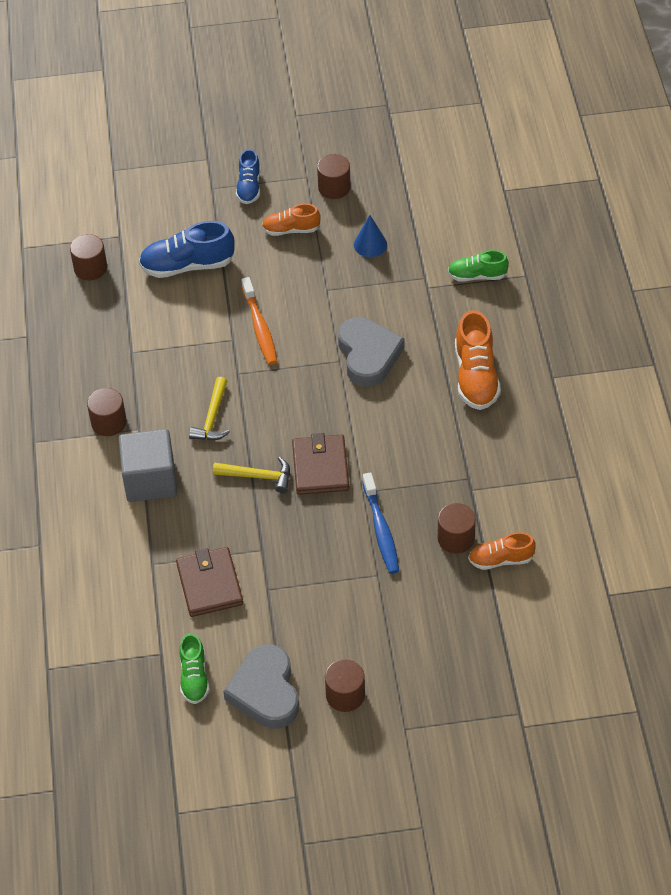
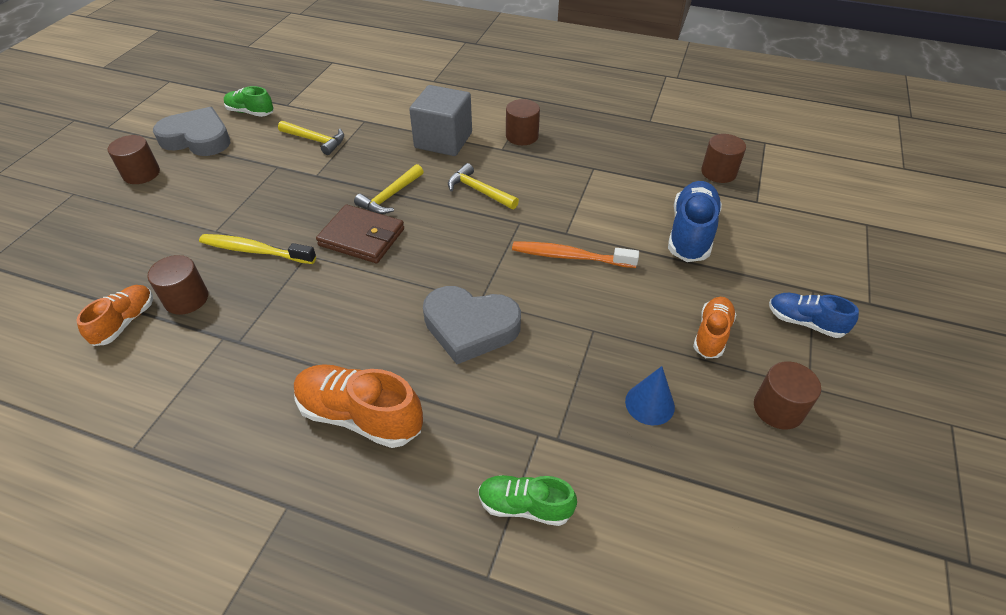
camera: 115 degrees right, 5 degrees down
brown wallet [176,547,243,617] -> yellow hammer [278,121,344,155]
blue toothbrush [362,472,399,574] -> yellow toothbrush [199,234,316,264]
green shoe [448,250,509,282] -> green shoe turned 105 degrees counterclockwise [478,475,577,526]

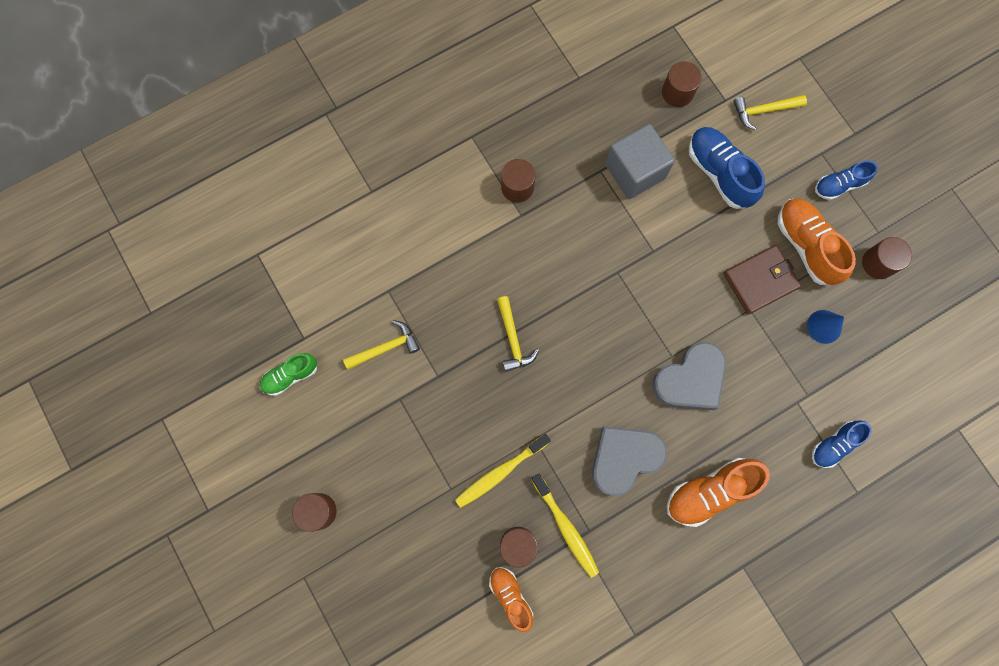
camera: 50 degrees left, 30 degrees up
grey heart [153,107,230,156] -> grey heart moved to [592,426,667,496]
brown wallet [316,205,404,263] -> brown wallet moved to [723,245,801,315]
grey cube [409,85,472,156] -> grey cube moved to [605,124,675,199]
yellow hammer [448,163,519,209] -> yellow hammer moved to [733,95,807,130]
green shoe [478,475,577,526] -> blue shoe [812,420,872,468]
orange toothbrush [512,242,639,268] -> none
orange shoe [693,297,736,358] -> orange shoe [778,198,856,285], size x1.61
none -> yellow toothbrush [531,474,599,578]

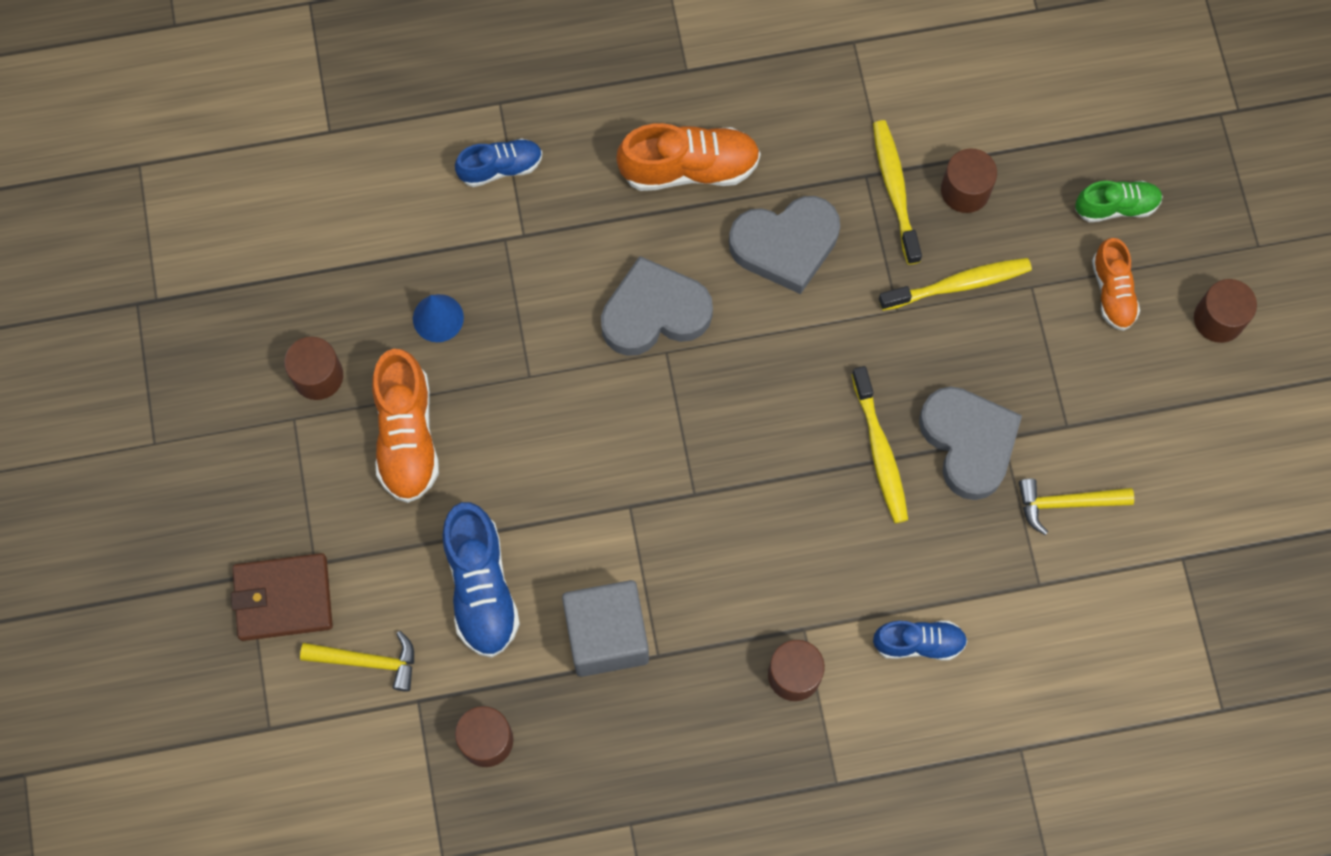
camera: 160 degrees left, 5 degrees down
green shoe [260,353,317,396] -> green shoe moved to [1075,181,1163,222]
orange shoe [489,567,533,632] -> orange shoe moved to [1092,238,1140,331]
yellow hammer [497,296,539,372] -> yellow toothbrush [851,366,908,524]
brown wallet [723,245,801,315] -> brown wallet moved to [231,553,333,641]
blue shoe [815,160,878,200] -> blue shoe moved to [873,621,968,660]
none -> grey heart [919,387,1022,500]

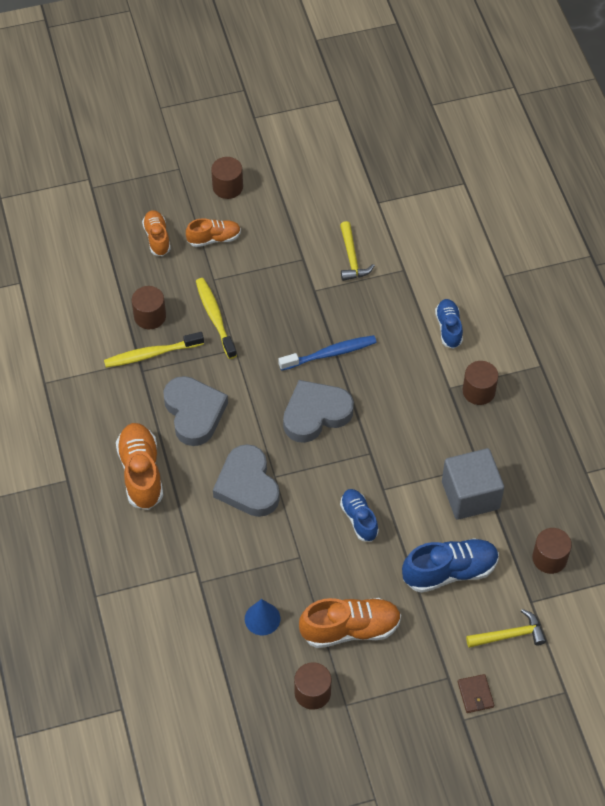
camera: 95 degrees left, 15 degrees down
brown wallet [231,553,333,641] -> brown wallet [458,674,494,713], size x0.54
yellow hammer [300,631,414,692] -> yellow hammer turned 75 degrees clockwise [466,609,546,648]
blue shoe [455,138,542,187] -> blue shoe moved to [340,489,379,542]
yellow toothbrush [851,366,908,524] -> blue toothbrush [278,335,377,371]
grey heart [919,387,1022,500] -> grey heart moved to [283,380,354,443]
green shoe [1075,181,1163,222] -> orange shoe [142,210,171,256]

